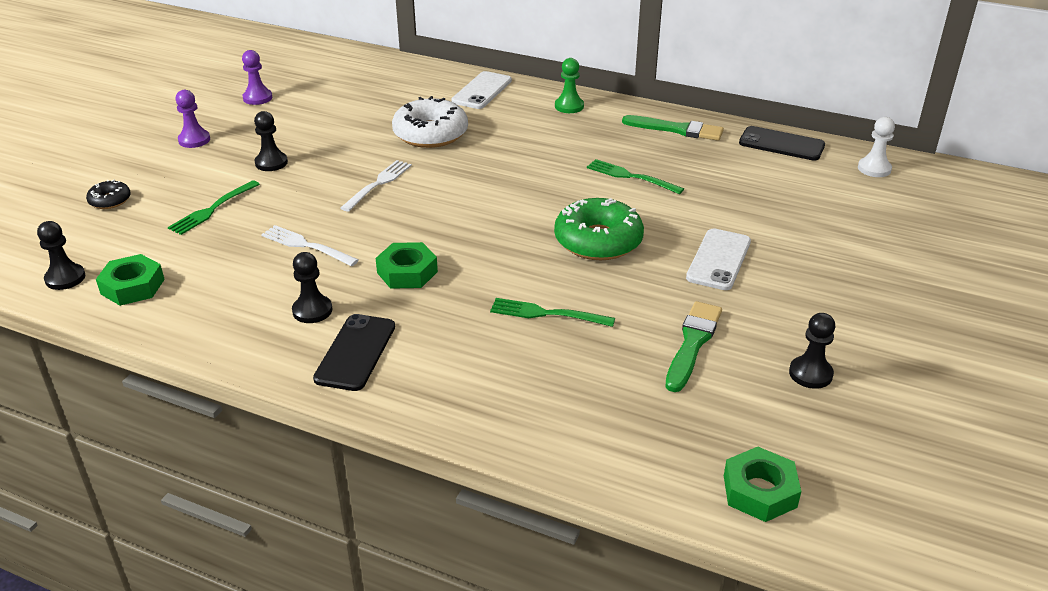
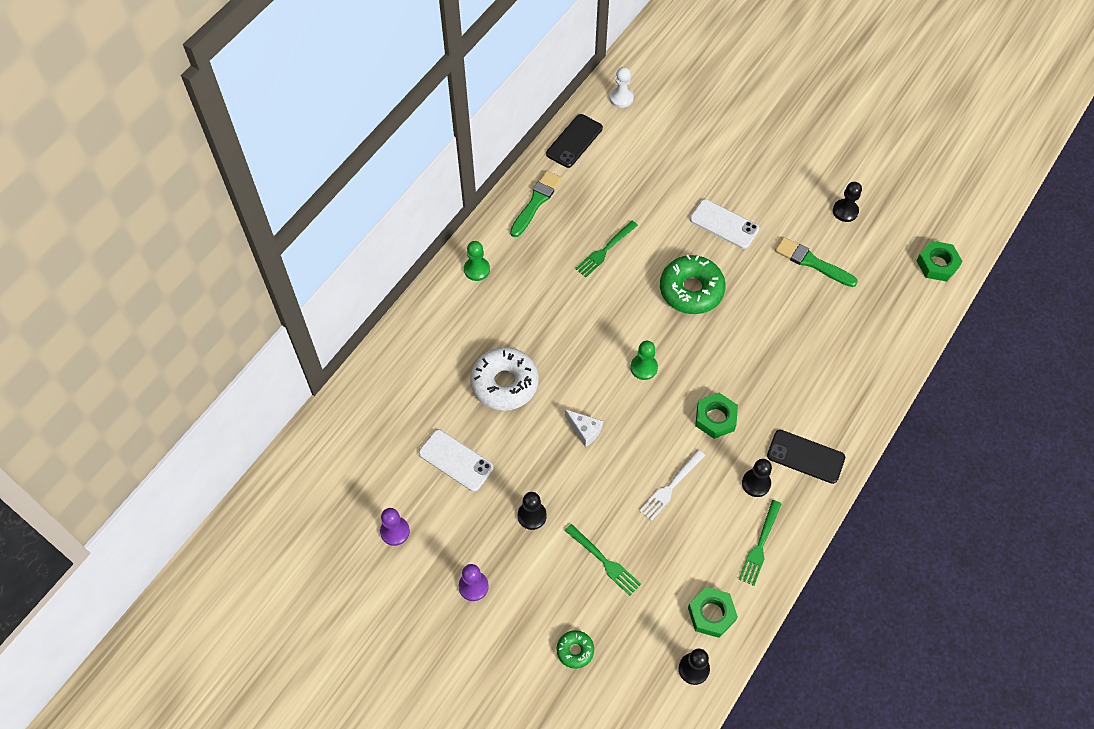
camera: 80 degrees left, 25 degrees up
black donut [86,180,131,209] -> green donut [557,630,594,669]
white fork [341,160,412,212] -> white cheese [565,409,603,447]
white phone [451,71,512,109] -> white phone moved to [419,429,494,492]
green fork [490,298,615,327] -> green fork moved to [739,500,781,586]
none -> green pawn [630,341,658,380]

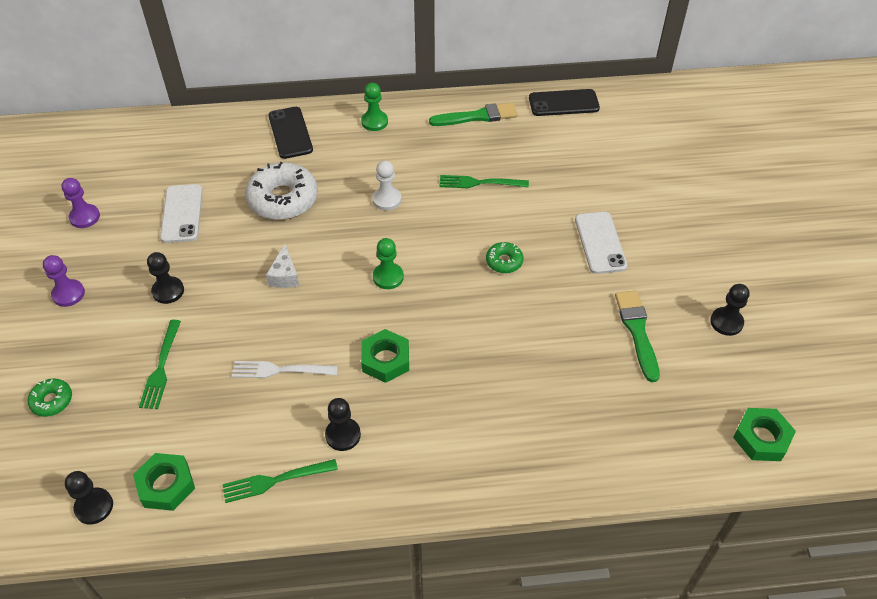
camera: 50 degrees right, 10 degrees down
white pawn [610,67,634,108] -> white pawn moved to [372,160,401,210]
green donut [660,255,726,314] -> green donut [486,242,523,273], size x0.50
black phone [767,430,845,484] -> black phone moved to [268,107,313,159]

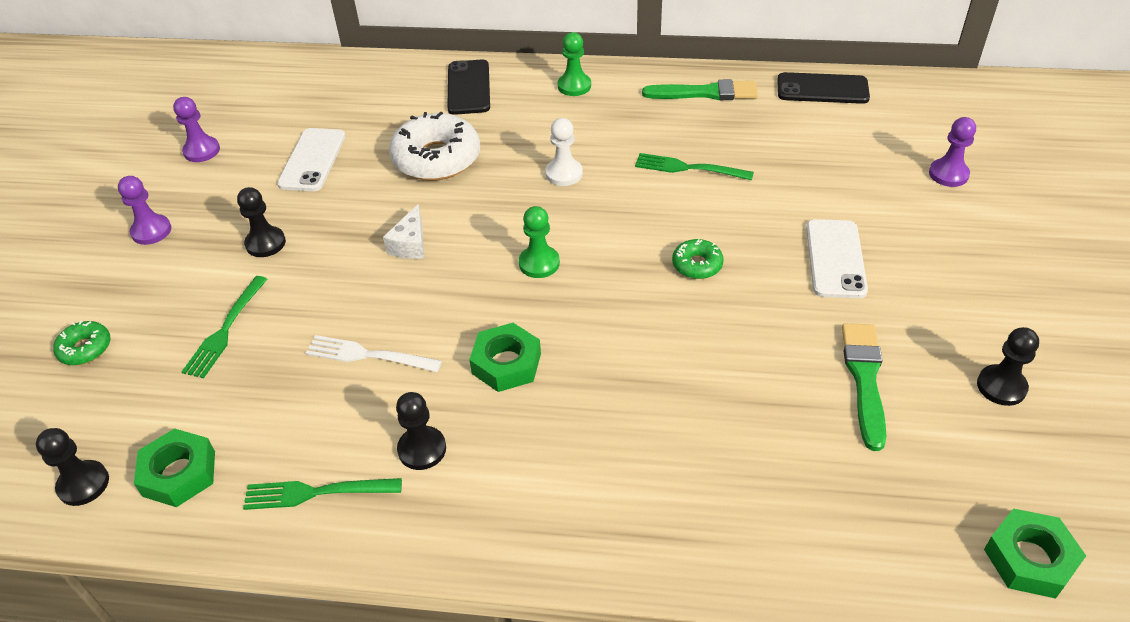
camera: 15 degrees right, 5 degrees down
none -> purple pawn [929,117,976,187]

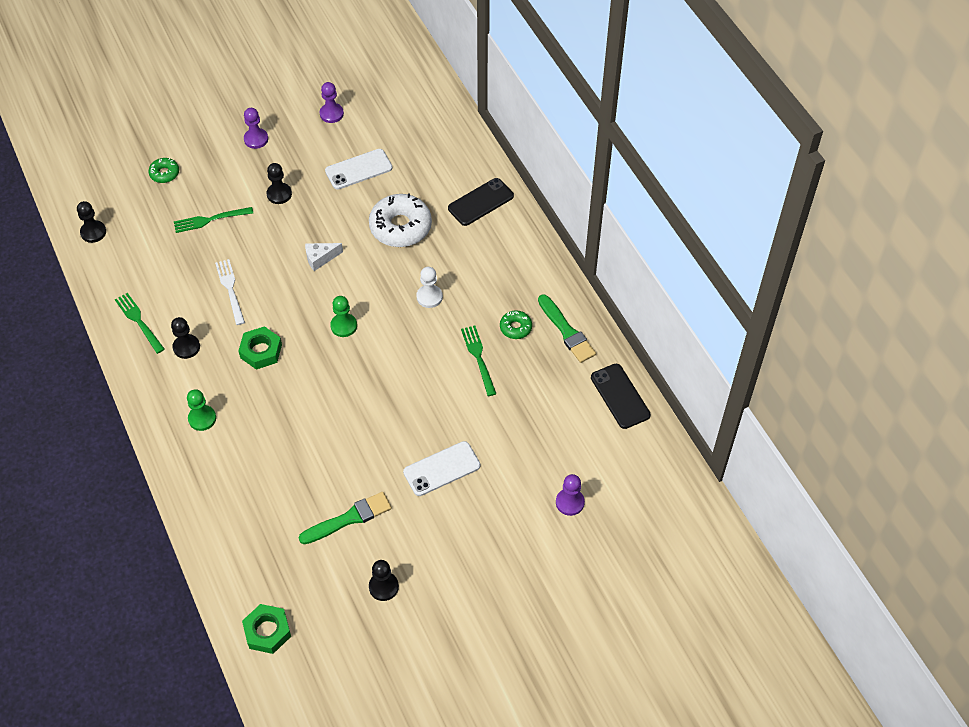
camera: 55 degrees right, 10 degrees up
green nut [134,428,215,507] -> none
green pawn [557,32,591,96] -> green pawn moved to [187,389,216,431]
green donut [672,239,724,279] -> green donut moved to [500,310,532,339]

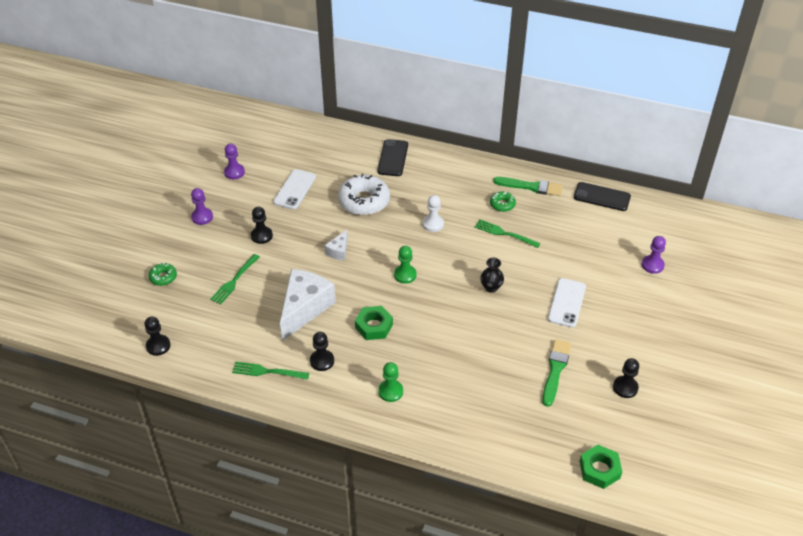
camera: 45 degrees left, 10 degrees down
white fork [215,259,245,325] -> white cheese [280,269,336,341]
none -> black vase [480,258,504,293]

